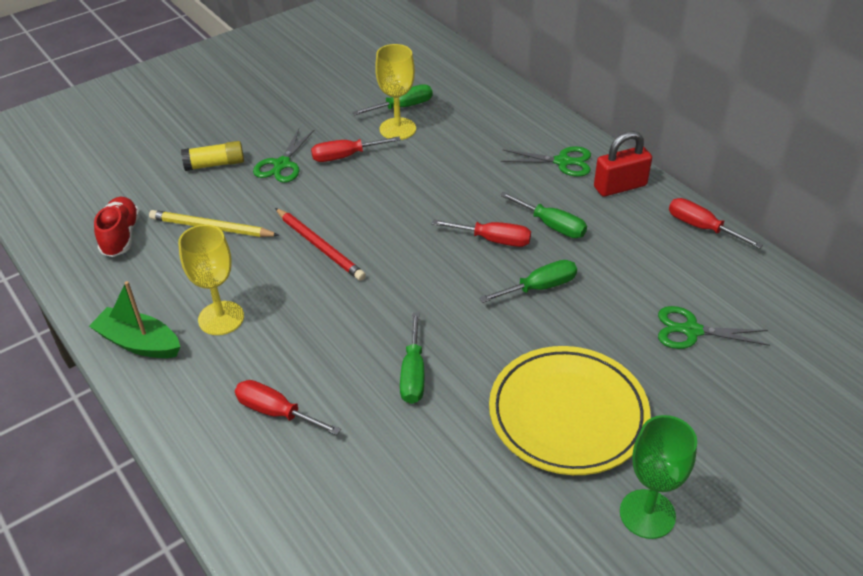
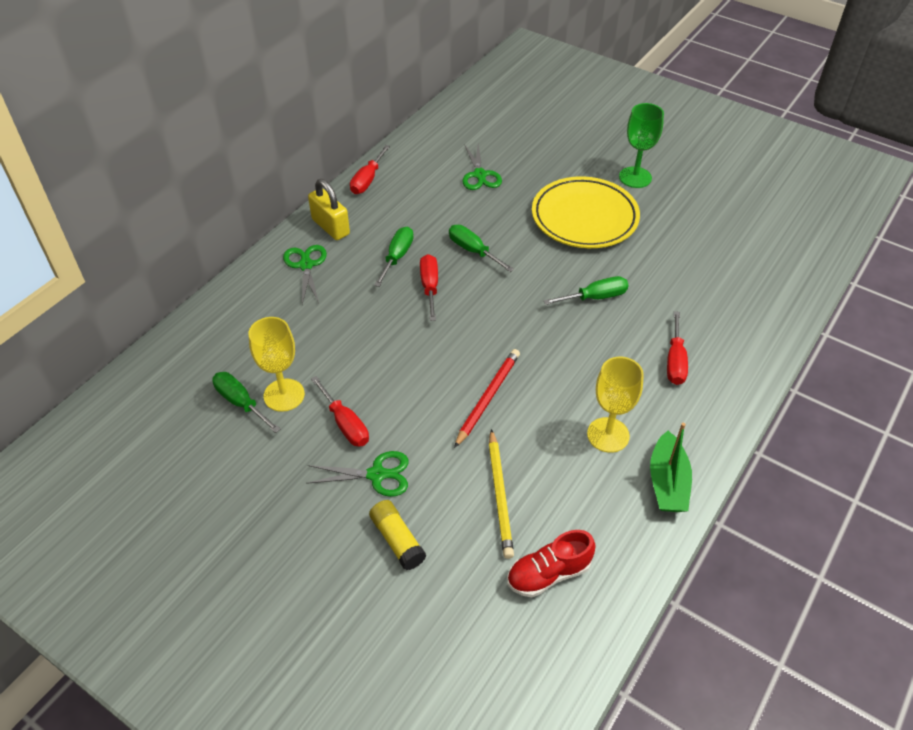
camera: 110 degrees left, 5 degrees up
red padlock [594,131,652,197] -> yellow padlock [308,179,350,240]

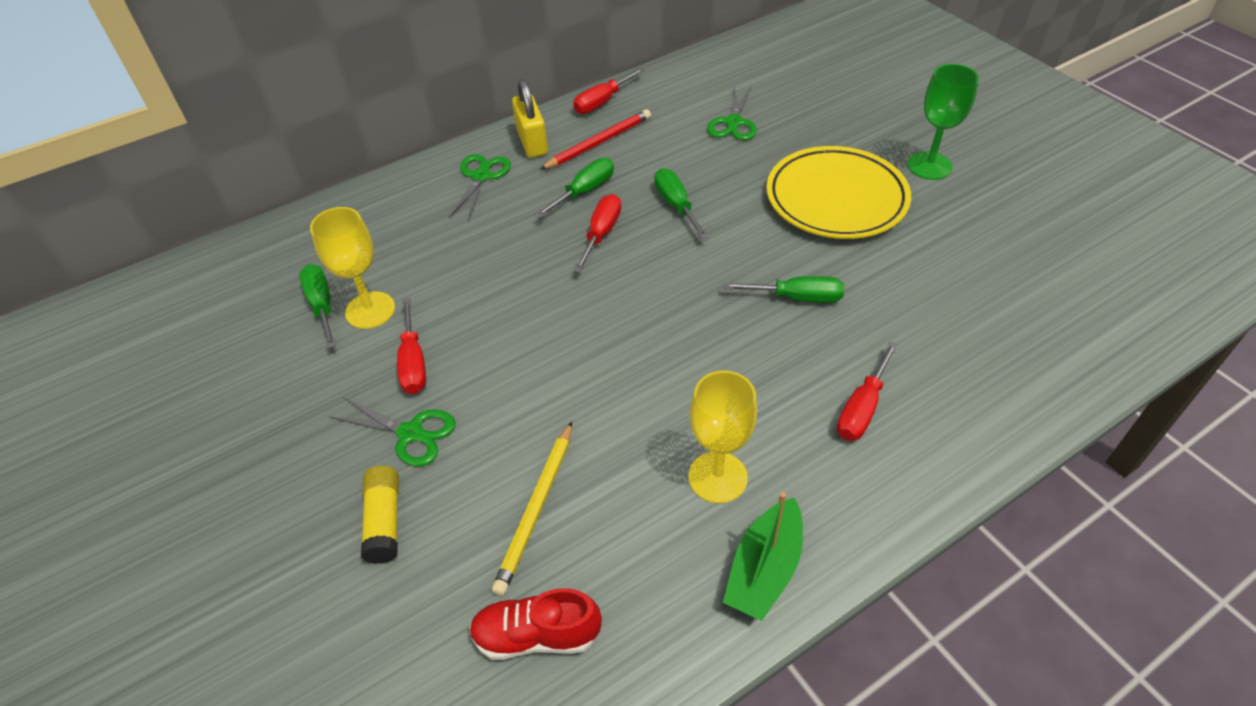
camera: 25 degrees right, 0 degrees up
red pencil [454,349,520,448] -> red pencil moved to [540,109,651,170]

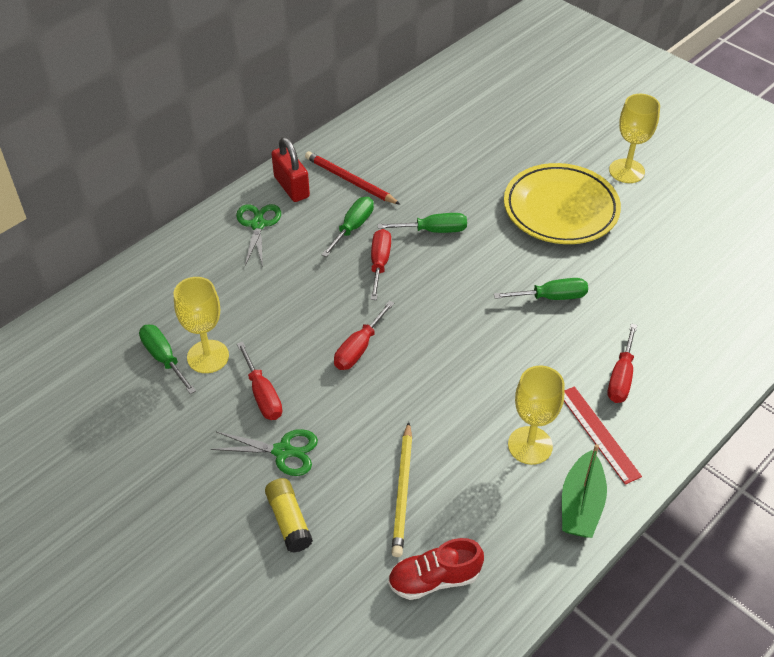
camera: 15 degrees left, 0 degrees up
yellow padlock [512,79,548,158] -> red padlock [271,137,310,202]
red pencil [540,109,651,170] -> red pencil turned 90 degrees counterclockwise [305,151,400,204]
red screwdriver [573,67,645,114] -> red screwdriver moved to [334,301,394,370]
green screwdriver [654,168,708,239] -> green screwdriver turned 120 degrees clockwise [378,213,467,233]
green scissors [707,86,757,140] -> none
green goblet [907,64,979,180] -> yellow goblet [609,94,660,183]
none -> red ruler [564,386,642,485]

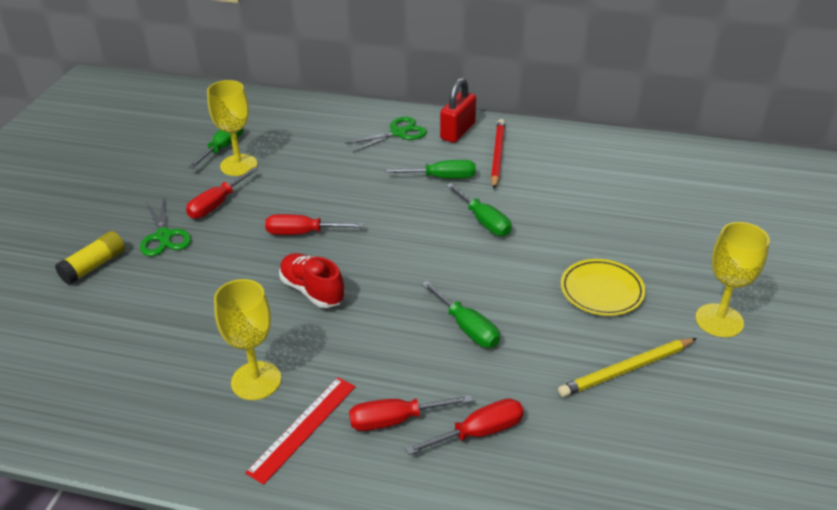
camera: 60 degrees right, 10 degrees down
red screwdriver [370,229,391,300] -> red screwdriver moved to [405,398,524,455]
red shoe [388,538,484,600] -> red shoe moved to [279,253,345,308]
yellow pencil [391,422,413,557] -> yellow pencil moved to [558,338,697,397]
yellow plate [504,163,621,244] -> yellow plate [561,259,645,316], size x0.59
green boat [562,444,607,538] -> none

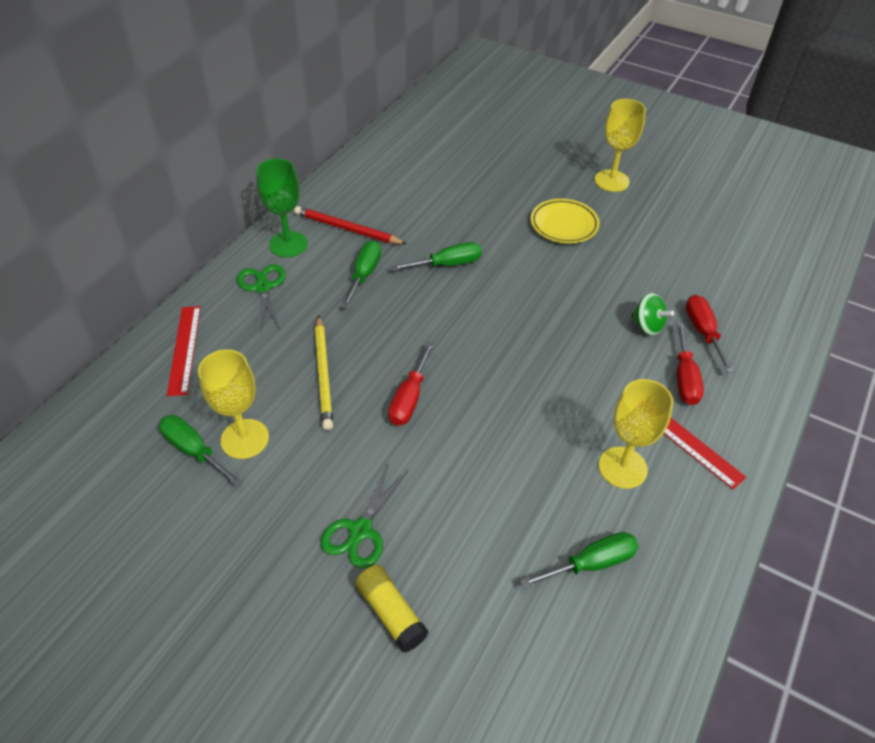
camera: 75 degrees left, 10 degrees up
green scissors [140,196,192,256] -> green scissors turned 120 degrees clockwise [320,463,408,568]
red screwdriver [186,167,258,219] -> none
red shoe [279,253,345,308] -> none
green screwdriver [421,281,500,348] -> green screwdriver moved to [520,532,639,589]
red padlock [440,78,476,143] -> green goblet [256,159,308,257]
yellow pencil [558,338,697,397] -> yellow pencil moved to [315,315,333,430]
none -> red ruler [167,306,201,396]
none -> green spinning top [631,293,674,335]

